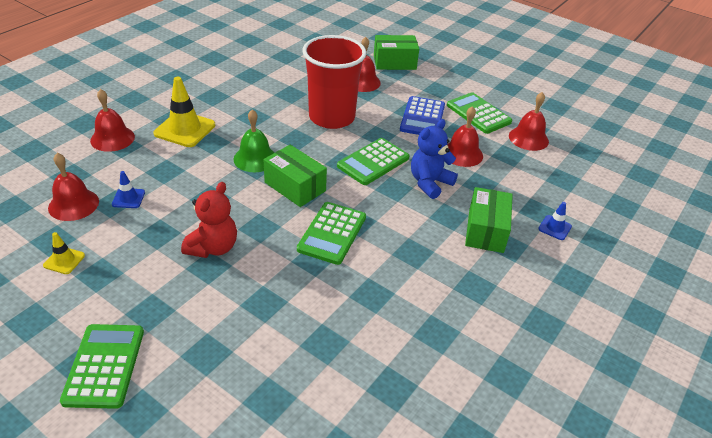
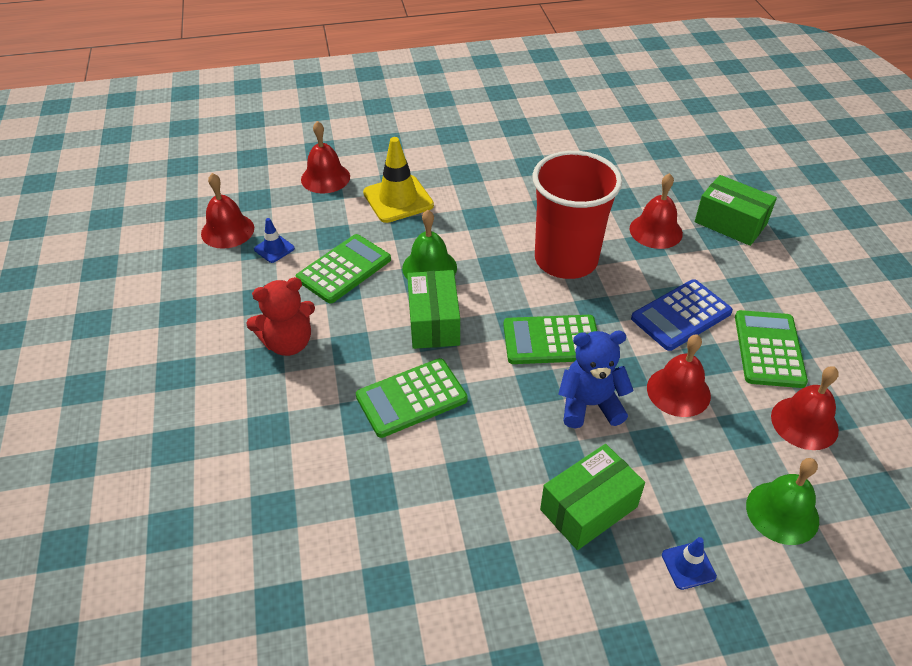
camera: 45 degrees right, 5 degrees up
yellow traffic cone [43,232,85,274] -> none
green calculator [60,324,144,409] -> green calculator moved to [296,234,391,303]
none -> green bell [746,458,819,545]

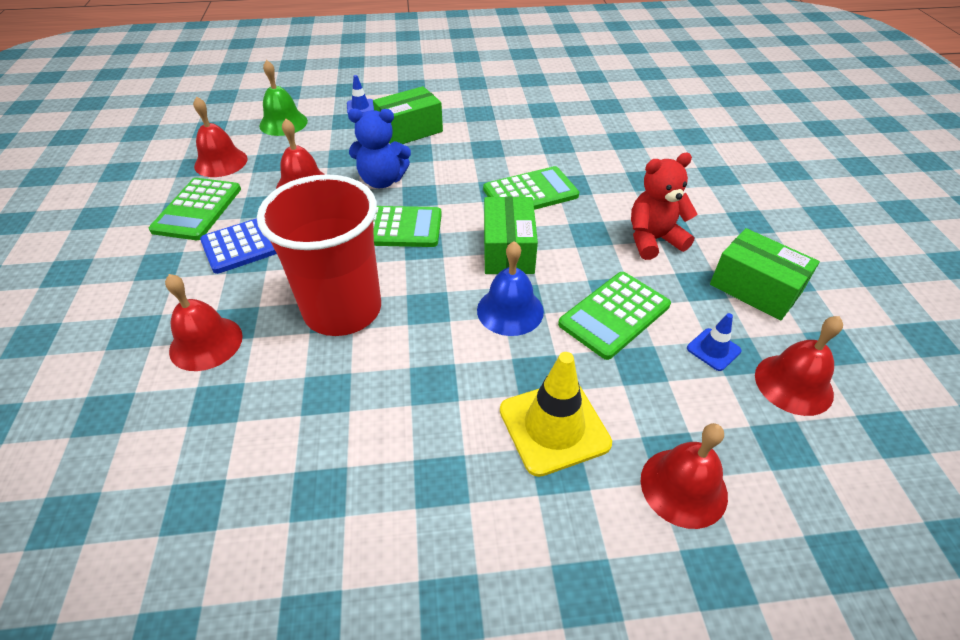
camera: 175 degrees left, 0 degrees up
green bell [402,210,457,280] -> blue bell [477,241,544,336]
green box [695,175,777,246] -> green box moved to [710,228,820,320]

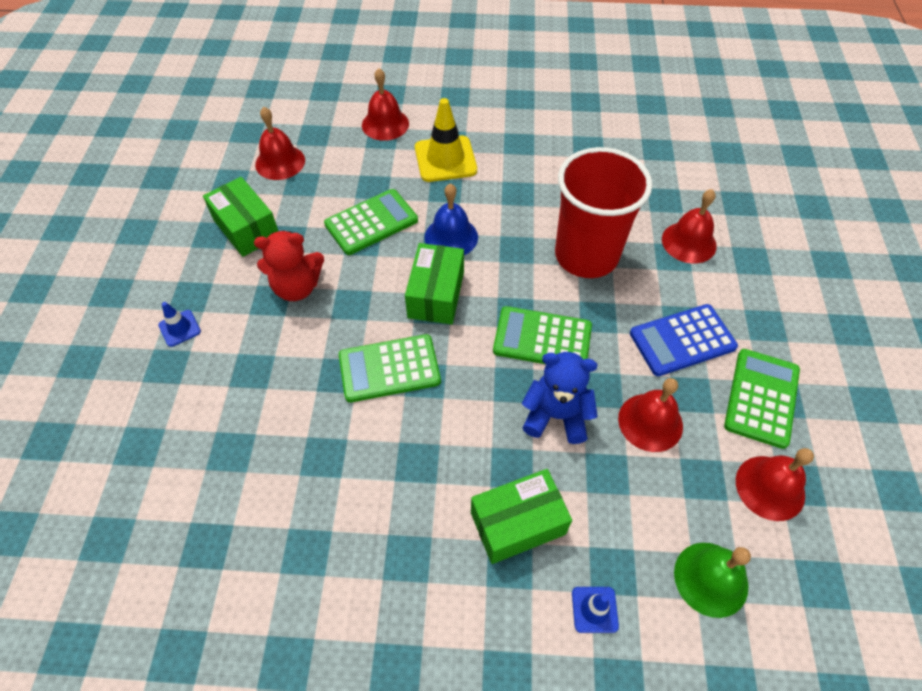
camera: 170 degrees left, 10 degrees up
blue traffic cone [687,313,742,371] -> blue traffic cone moved to [158,302,201,347]

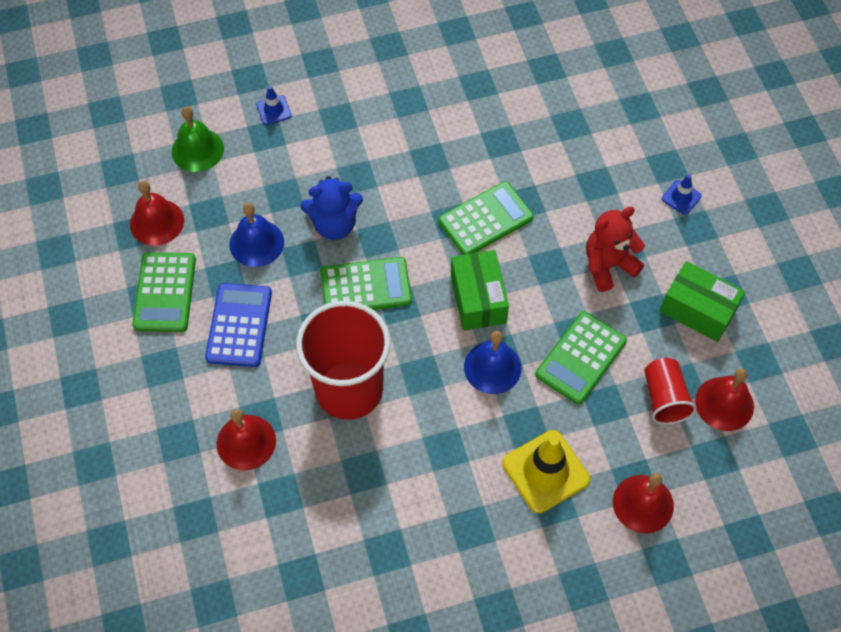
camera: 160 degrees right, 5 degrees up
green box [471,469,572,564] -> none
red bell [618,378,683,452] -> blue bell [229,203,284,267]
blue calculator [630,304,738,376] -> blue calculator turned 45 degrees counterclockwise [205,283,272,367]
none -> red cup [644,358,697,424]

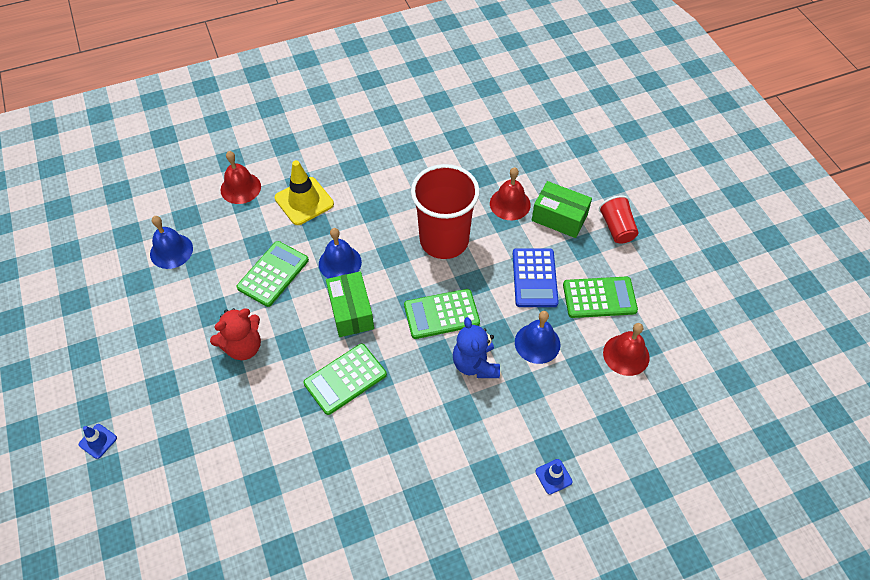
camera: 175 degrees right, 5 degrees down
green calculator [132,252,196,332] -> green calculator turned 90 degrees clockwise [563,276,638,318]
green bell [172,106,224,172] -> none
blue teddy bear [300,176,363,240] -> blue teddy bear turned 90 degrees counterclockwise [453,317,500,378]
red cup [644,358,697,424] -> red cup moved to [599,195,638,244]
green box [660,261,746,342] -> green box moved to [532,181,592,238]
blue traffic cone [662,174,702,215] -> blue traffic cone moved to [79,424,117,459]
red bell [695,369,754,431] -> blue bell [150,216,193,269]

